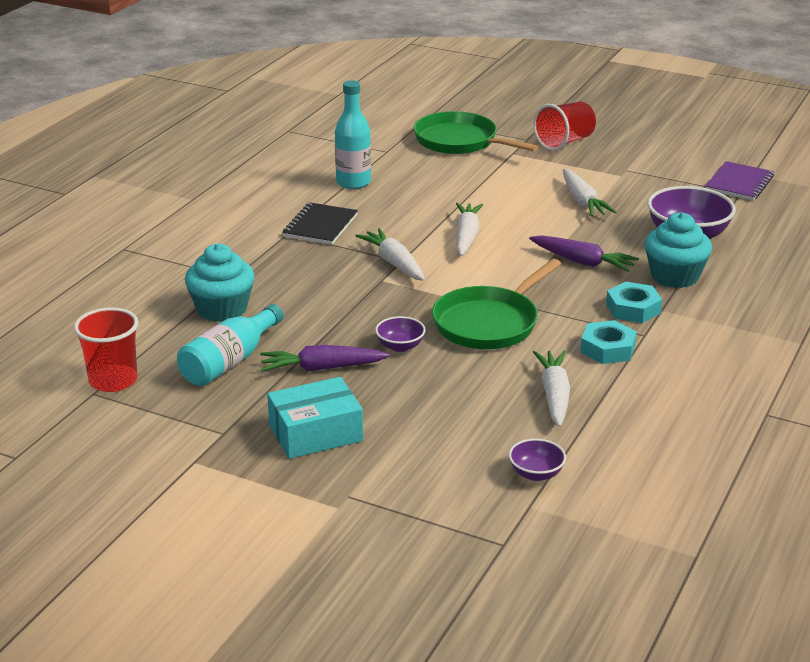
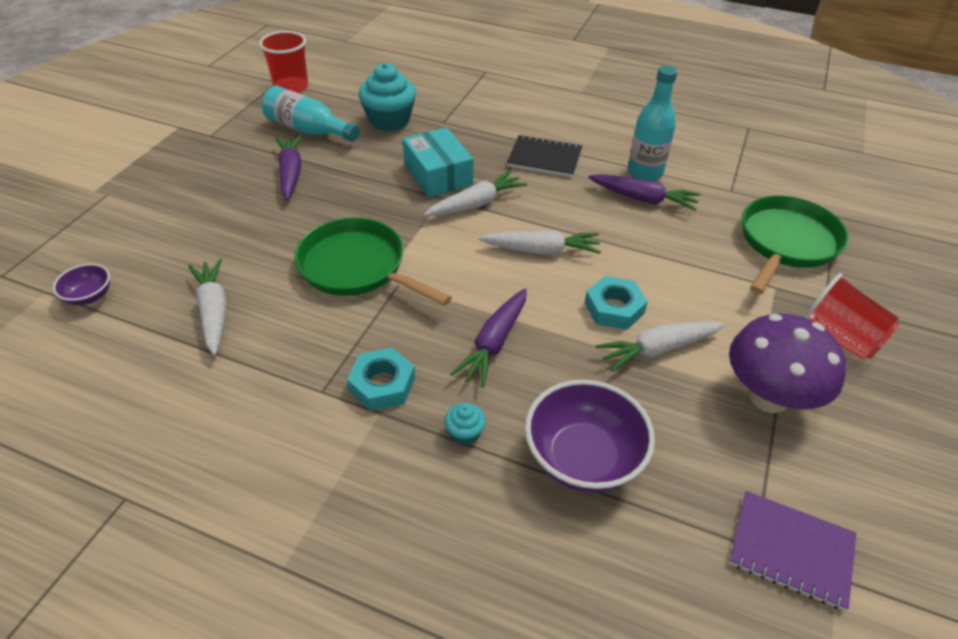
camera: 85 degrees right, 15 degrees up
turquoise box [267,377,363,459] -> turquoise box moved to [403,127,473,197]
purple bowl [375,316,426,352] -> none
white carrot [533,351,570,427] -> white carrot turned 105 degrees counterclockwise [188,259,226,356]
turquoise nut [580,320,637,364] -> turquoise nut moved to [585,276,648,330]
turquoise cupcake [645,212,712,288] -> turquoise cupcake [445,403,486,445], size x0.47
none -> purple carrot [588,174,701,211]
none -> purple mushroom [729,313,846,413]

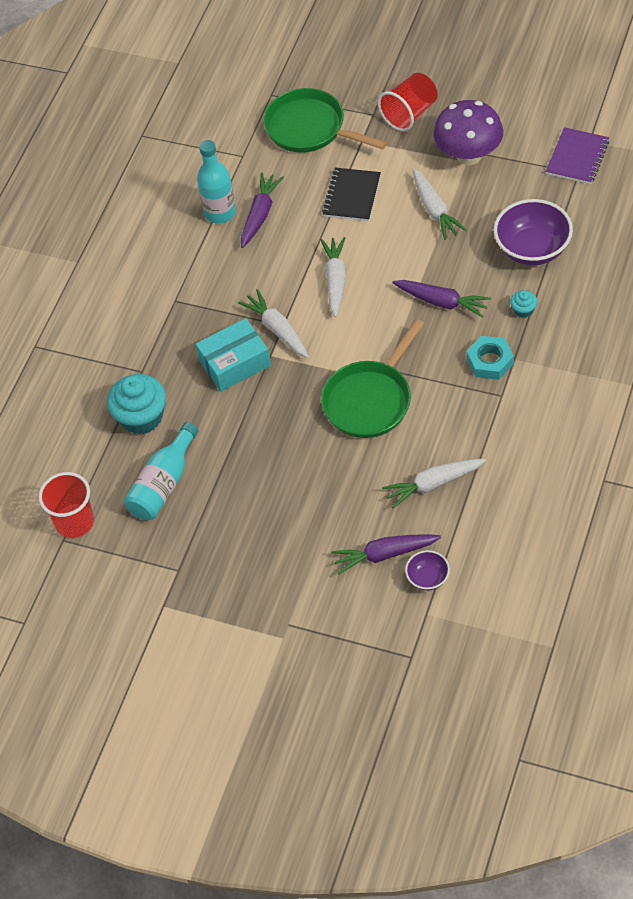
camera: 85 degrees left, 10 degrees up
purple carrot [275,135,302,200] -> purple carrot moved to [331,534,441,575]
black notebook [507,135,582,177] -> black notebook moved to [322,168,381,221]
turquoise nut [585,276,648,330] -> none

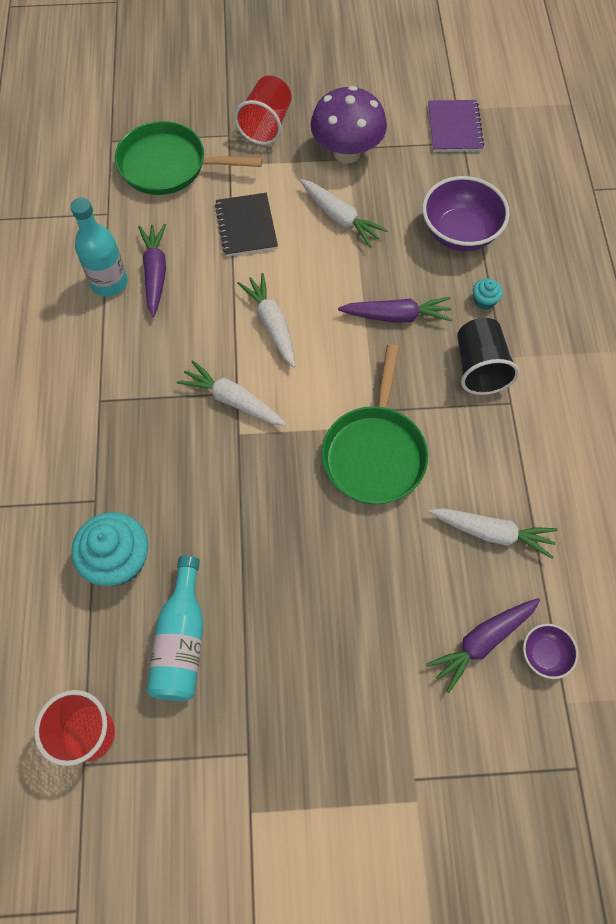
camera: 30 degrees left, 10 degrees up
turquoise box [195,318,271,392] -> none
white carrot [382,459,486,509] -> white carrot turned 120 degrees counterclockwise [429,508,558,559]
turquoise nut [466,336,514,380] -> black cup [457,318,519,395]

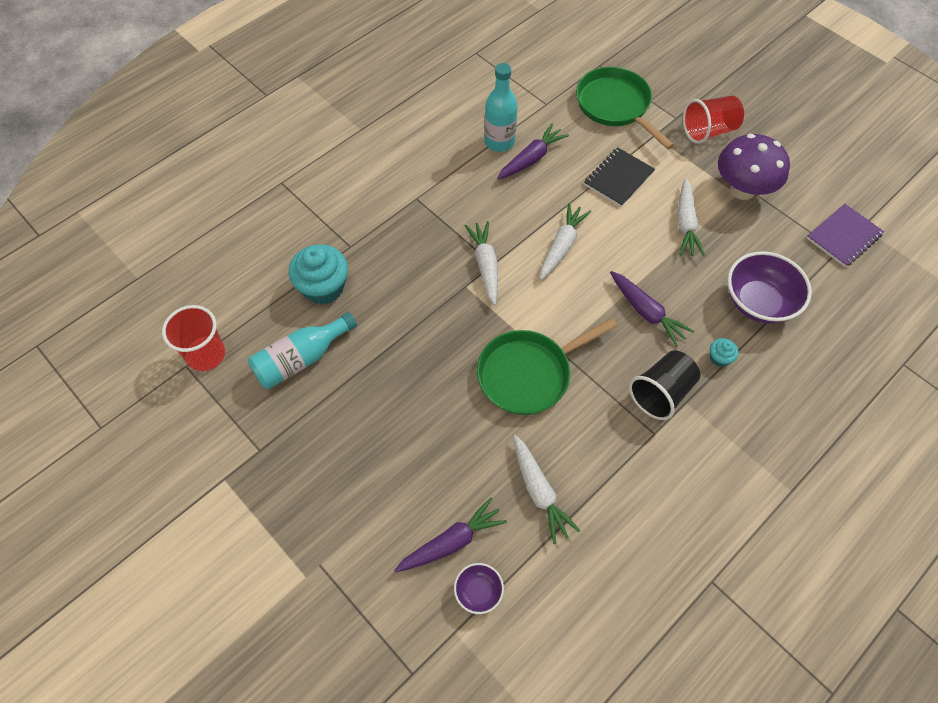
camera: 50 degrees right, 5 degrees down
purple carrot [426,598,540,693] -> purple carrot turned 135 degrees clockwise [394,497,507,572]

